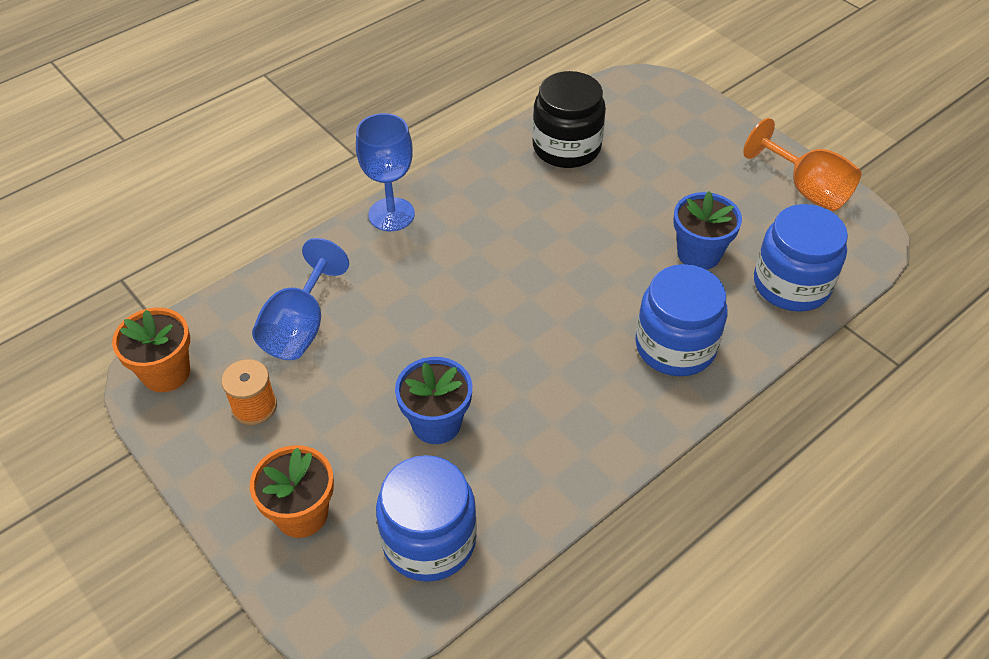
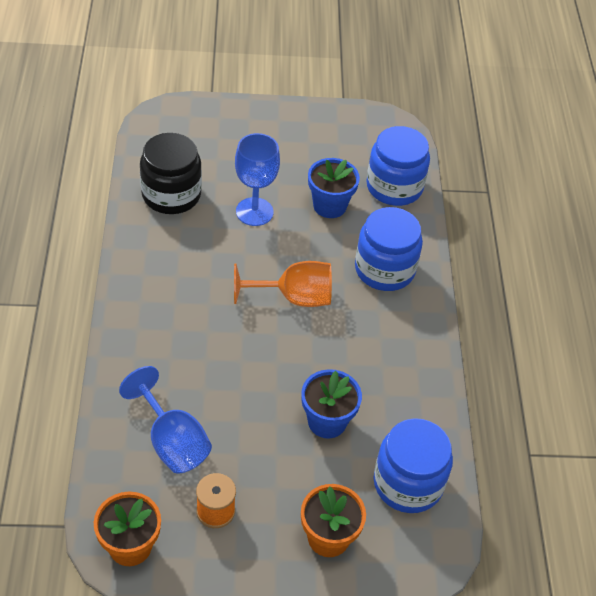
camera: 55 degrees left, 0 degrees up
blue goblet [356,113,415,231] -> blue goblet moved to [235,133,280,226]
orange goblet [743,118,861,211] -> orange goblet moved to [234,261,332,307]

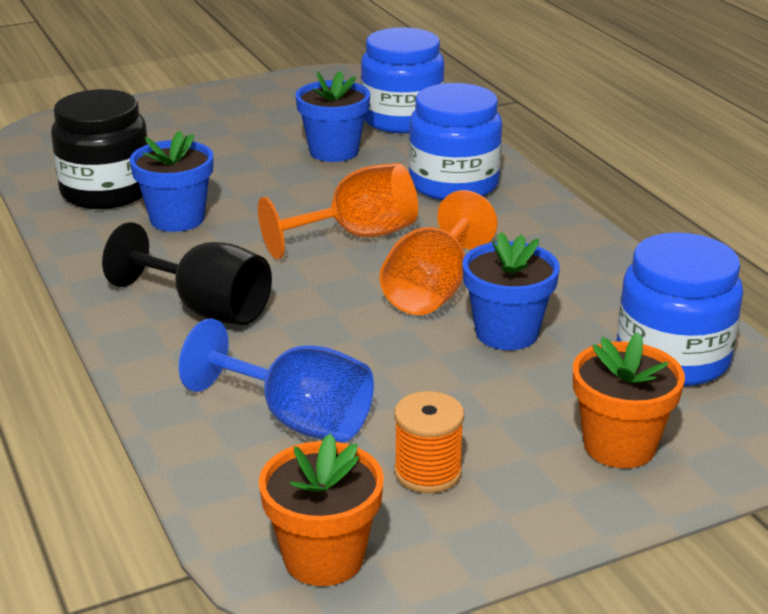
camera: 20 degrees left, 20 degrees down
blue goblet [235,133,280,226] -> none
none -> black goblet [102,222,272,325]
none -> blue flower pot [129,131,213,232]
none -> orange goblet [380,190,497,315]

